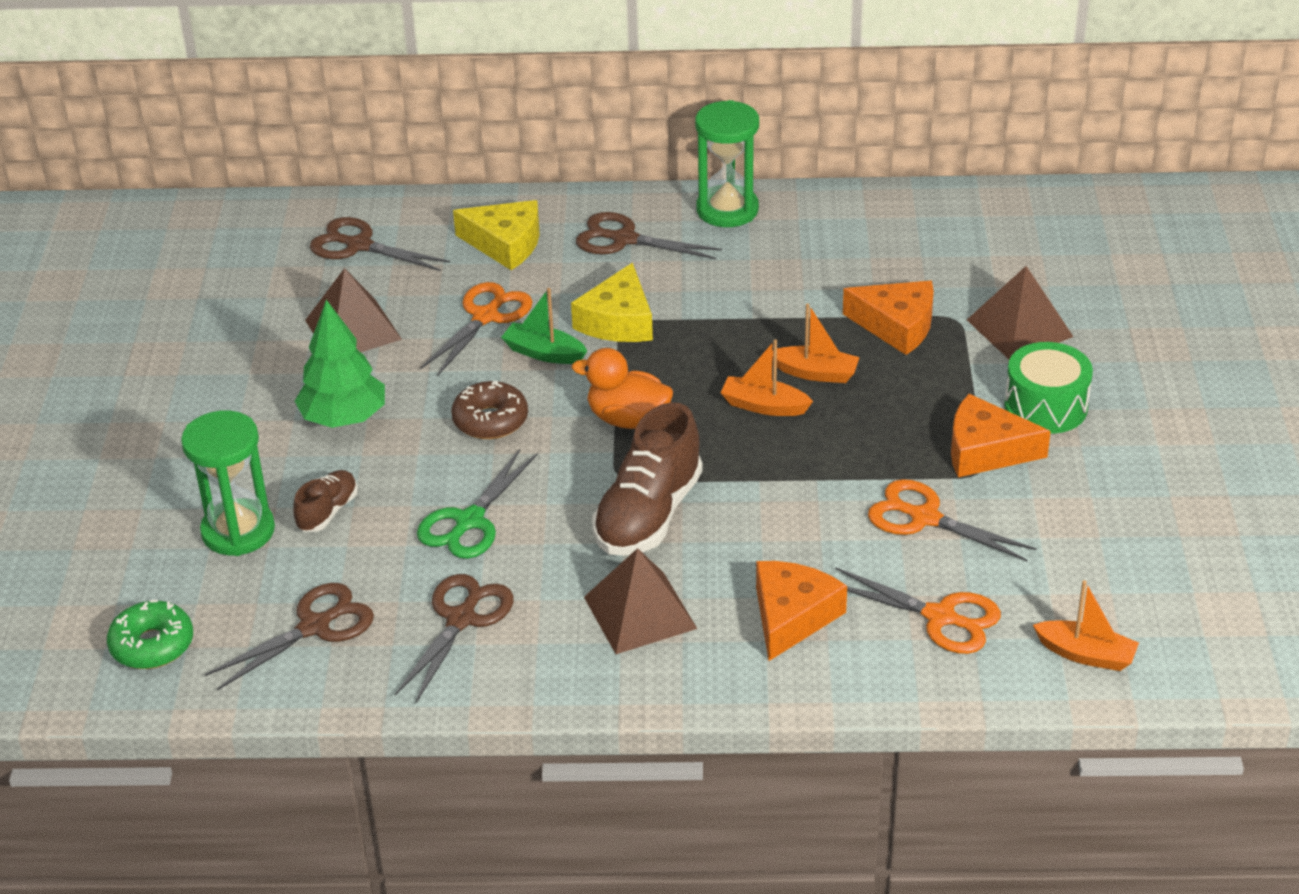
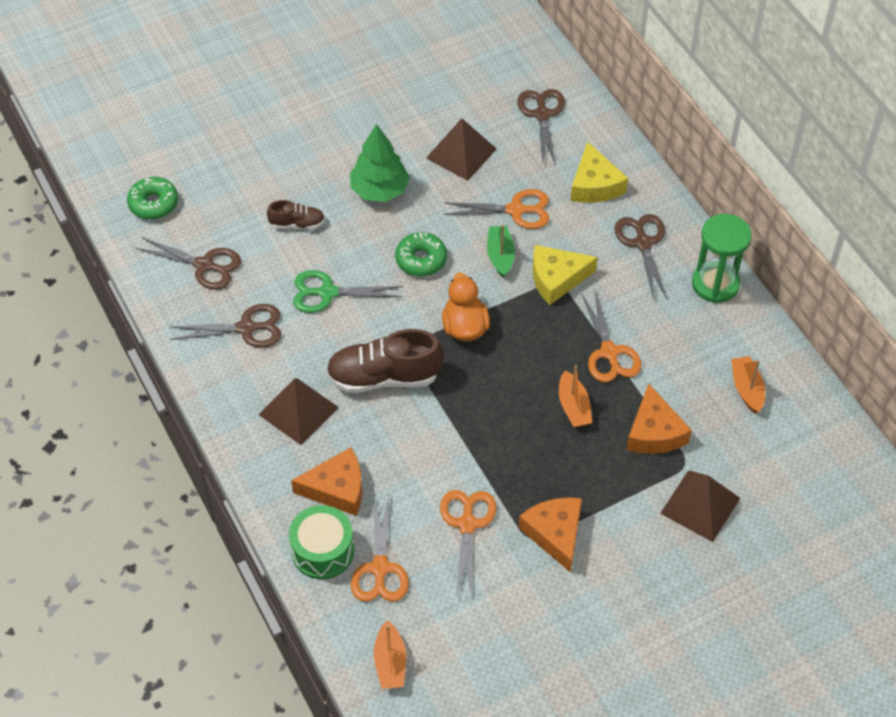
camera: 60 degrees right, 15 degrees up
green hourglass [181,410,275,556] -> none
brown donut [451,381,528,439] -> green donut [395,232,447,277]
orange boat [720,339,813,416] -> orange boat moved to [731,356,765,414]
green drum [1004,342,1093,434] -> green drum moved to [289,505,354,579]
none -> orange scissors [581,291,642,382]

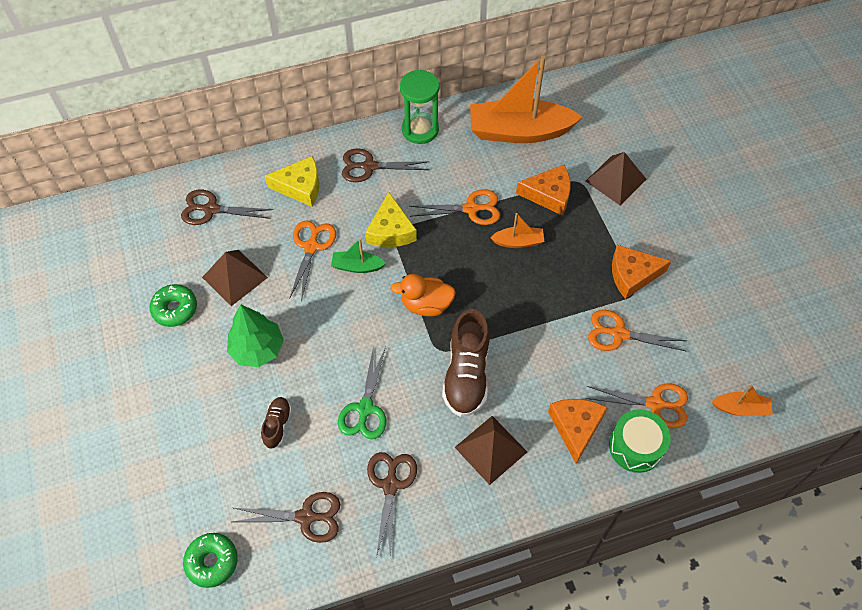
camera: 80 degrees left, 5 degrees up
brown scissors [135,237,241,290] -> brown scissors turned 60 degrees clockwise [233,492,340,543]
green donut [395,232,447,277] -> green donut moved to [150,284,197,327]
orange boat [731,356,765,414] -> orange boat [470,55,582,143], size x2.22

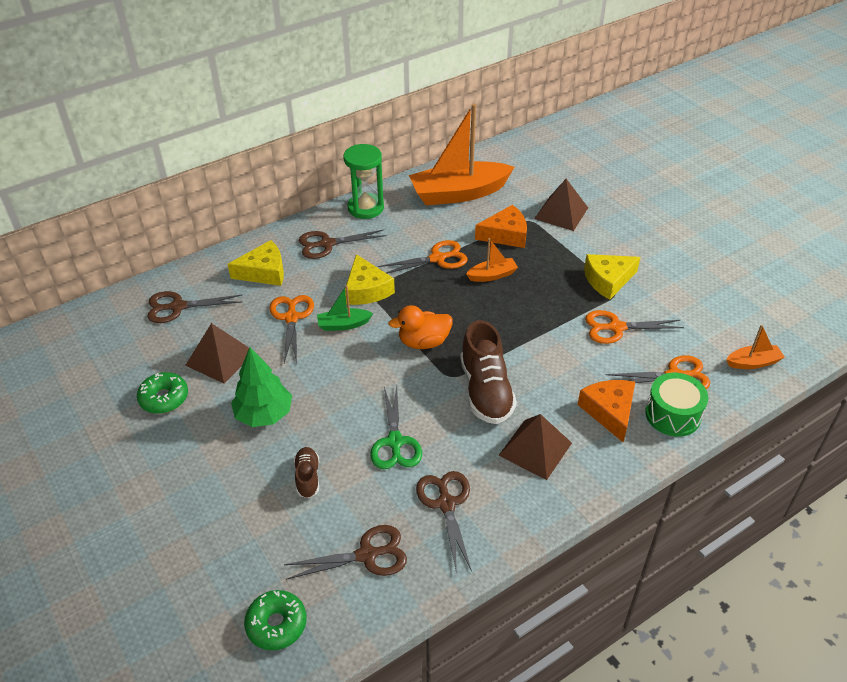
camera: 15 degrees left, 15 degrees down
orange cheese [612,245,671,299] -> yellow cheese [584,254,641,300]

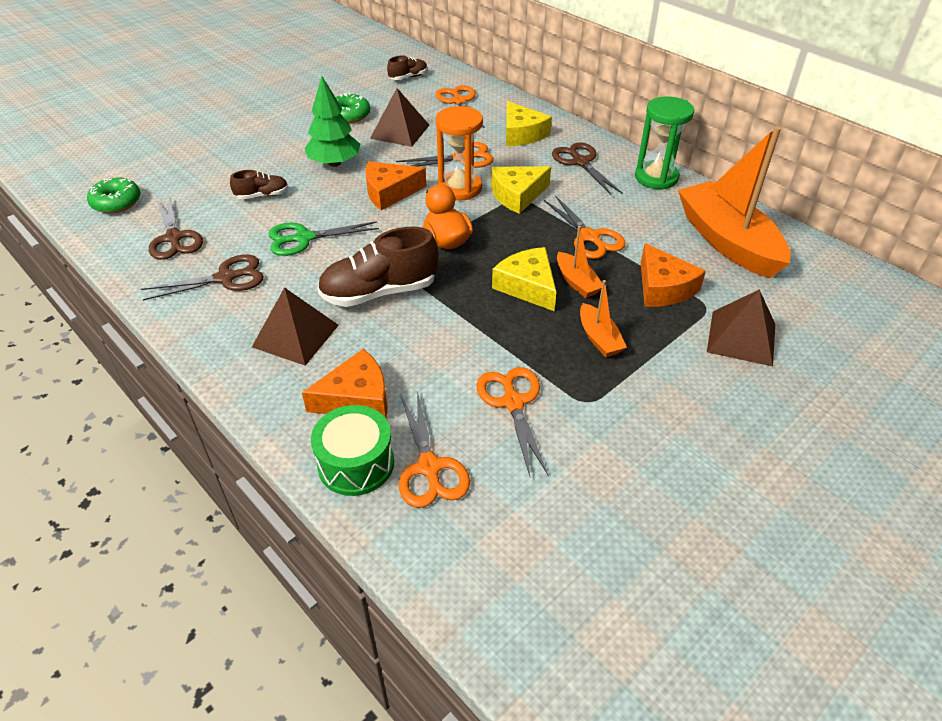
camera: 80 degrees right, 0 degrees up
brown scissors [147,291,243,323] -> orange scissors [436,85,484,127]
green boat [317,285,373,331] -> orange hourglass [436,106,483,200]
yellow cheese [584,254,641,300] -> yellow cheese moved to [492,247,556,311]
orange boat [726,325,785,369] -> orange boat moved to [580,280,627,357]
none -> orange cheese [366,161,426,210]
none -> brown shoe [387,55,427,80]

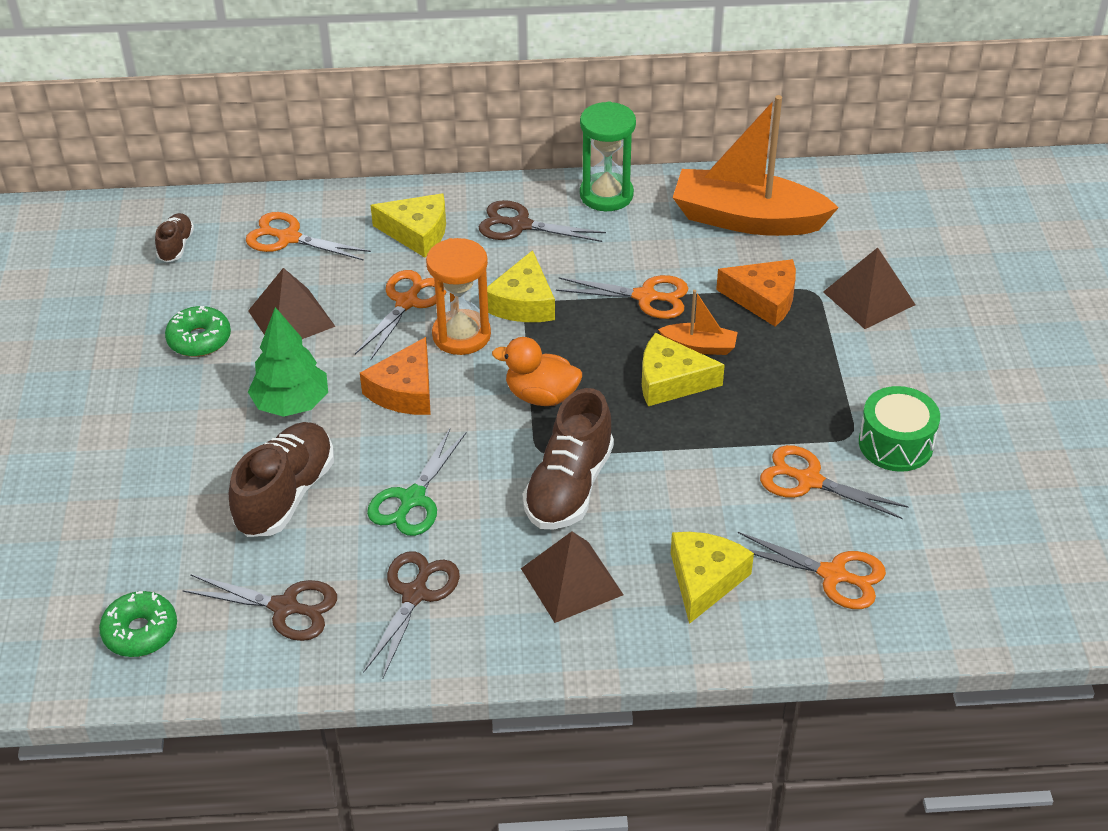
camera: 50 degrees left, 0 degrees up
brown shoe [230,170,288,199] -> brown shoe [229,422,334,537], size x1.92
orange cheese [302,349,388,418] -> yellow cheese [671,532,754,624]
green drum [311,405,394,496] -> green drum moved to [859,386,940,472]
orange boat [580,280,627,357] -> none

